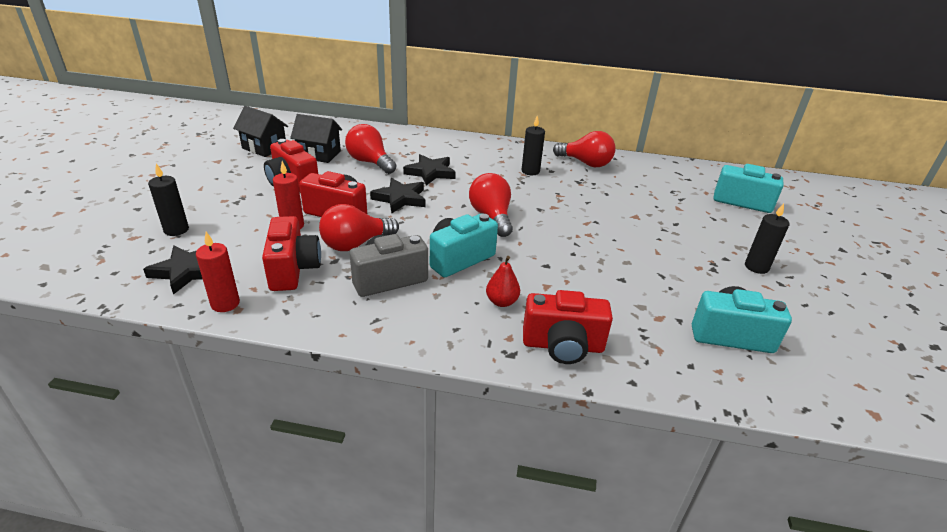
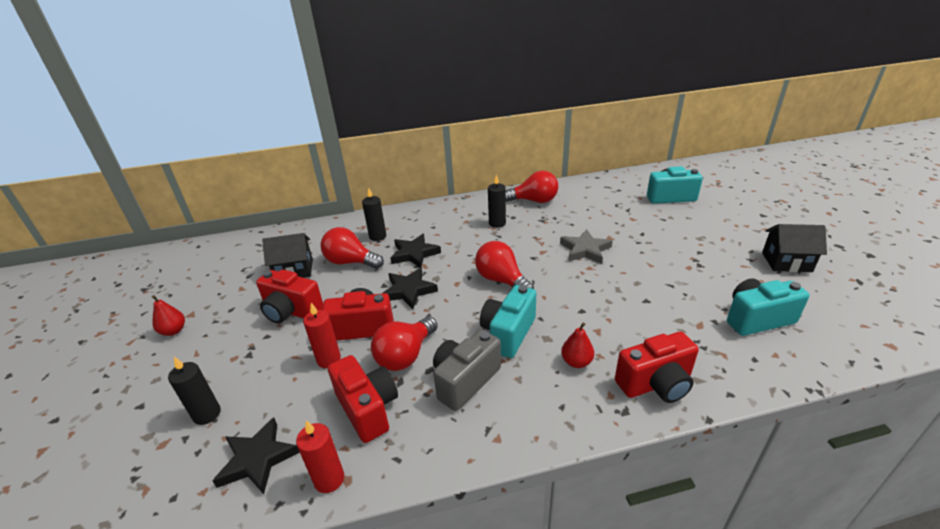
camera: 20 degrees left, 0 degrees up
black house [233,106,288,157] -> black house moved to [762,224,827,272]
black candle [745,203,789,274] -> black candle moved to [362,188,386,241]
none -> red pear [152,295,185,336]
none -> grey star [560,229,613,264]

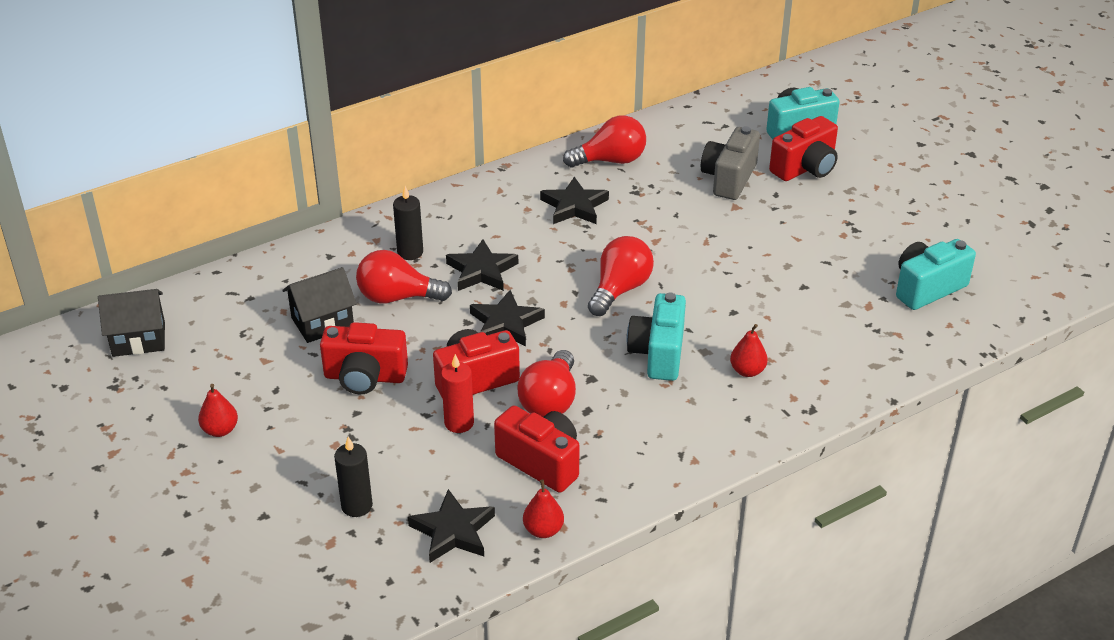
camera: 20 degrees left, 5 degrees up
red candle [296,420,344,493] -> red pear [523,480,564,538]
grey camera [433,330,501,411] -> grey camera moved to [701,126,760,200]
red light bulb [475,241,534,289] -> red light bulb turned 90 degrees clockwise [588,236,654,316]
black candle [488,174,506,228] -> black star [540,177,609,224]
grey star [560,229,613,264] -> none
red camera [615,332,699,403] -> red camera moved to [769,116,838,181]
black house [762,224,827,272] -> black house moved to [98,289,165,357]

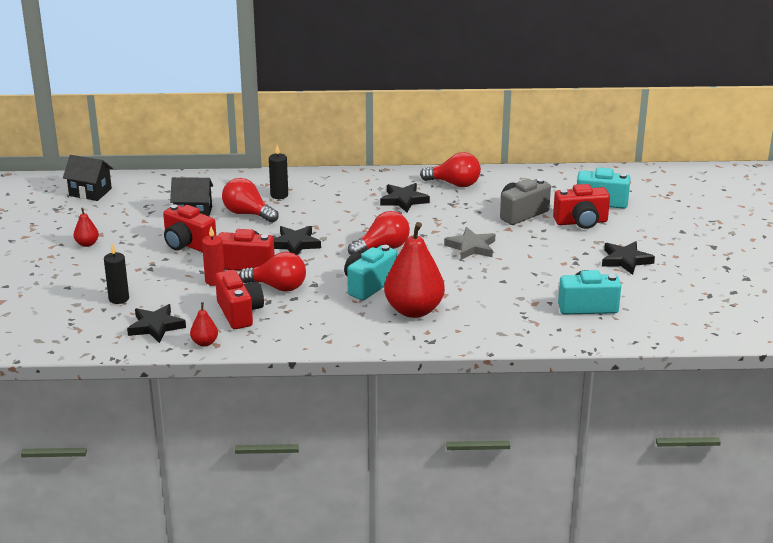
camera: 30 degrees right, 10 degrees down
black star [446,239,518,291] -> black star moved to [602,241,655,275]
red light bulb [517,350,576,417] -> red light bulb turned 120 degrees counterclockwise [239,252,306,292]
red pear [730,324,768,377] -> red pear [384,222,445,318], size x2.25
none -> grey star [444,227,495,260]

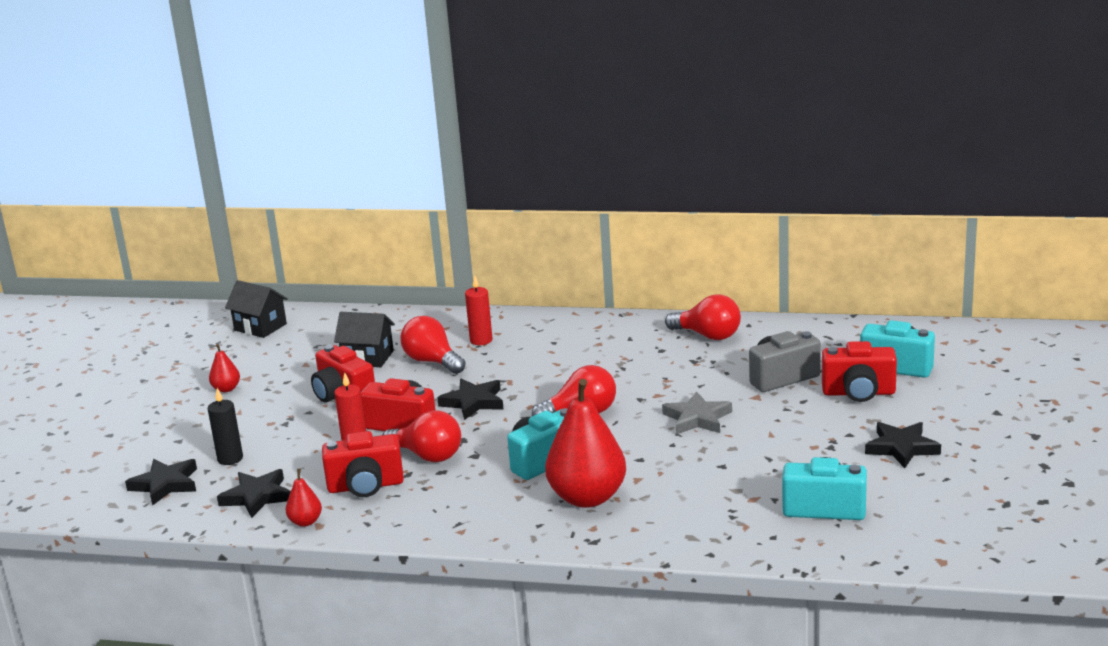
camera: 15 degrees right, 5 degrees down
red camera [215,270,264,329] -> red camera turned 90 degrees clockwise [322,431,404,497]
black candle [269,145,288,199] -> red candle [465,276,492,345]
black star [380,183,430,212] -> black star moved to [125,459,197,506]

